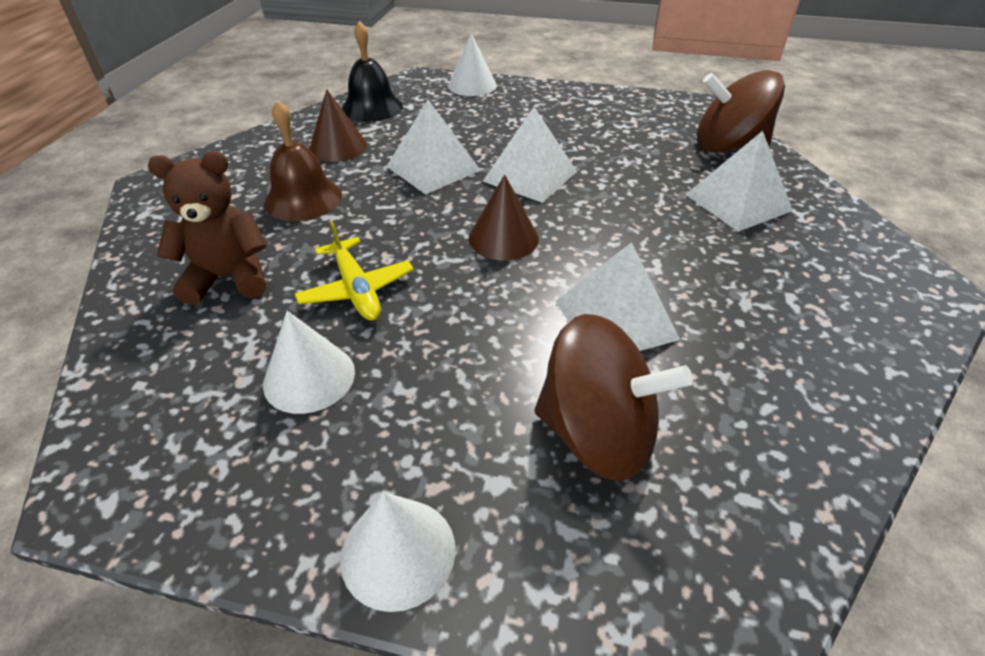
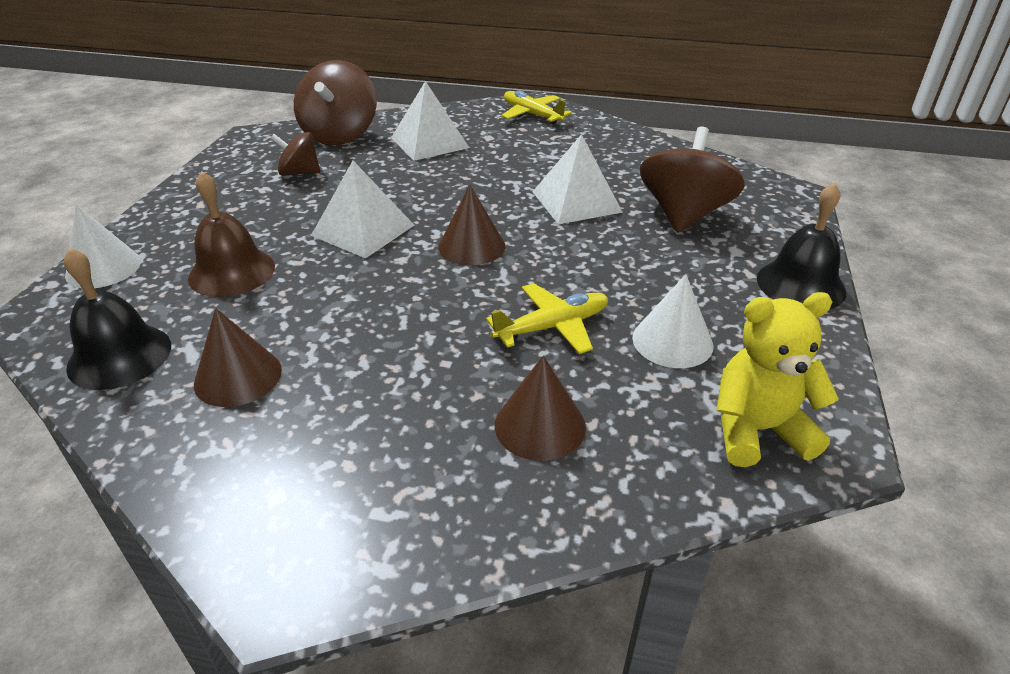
camera: 90 degrees left, 5 degrees down
brown teddy bear [148,151,267,305] -> brown cone [495,356,586,461]
brown bell [264,100,342,221] -> brown bell moved to [188,171,275,297]
white cone [340,492,456,612] -> black bell [757,182,846,309]
white pyramid [386,100,481,194] -> none
none -> brown spinning top [270,132,320,176]
none -> yellow plane [501,91,572,124]
none -> yellow teddy bear [716,292,839,467]

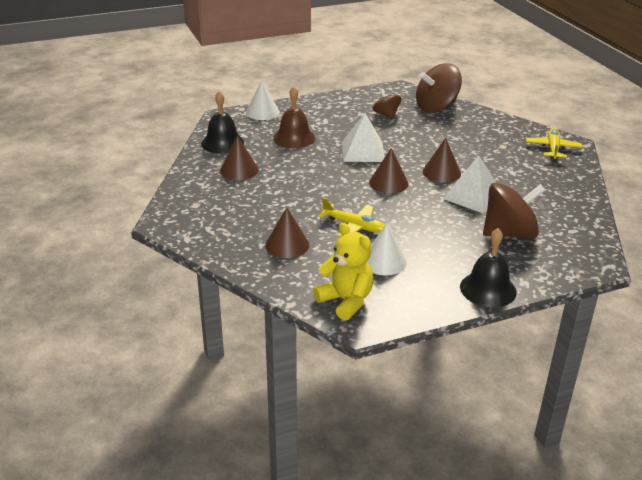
camera: 55 degrees right, 5 degrees down
white pyramid [391,81,469,161] -> none
none -> brown cone [423,138,461,183]

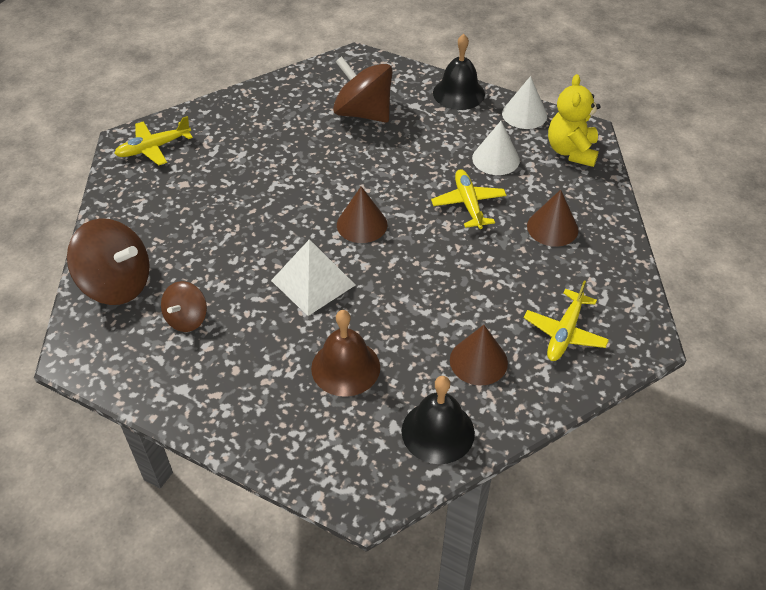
camera: 130 degrees left, 15 degrees up
white cone [246,80,280,120] -> white cone moved to [502,76,547,129]
brown cone [423,138,461,183] -> none
white pyramid [443,156,496,214] -> none
none -> yellow plane [524,280,609,361]

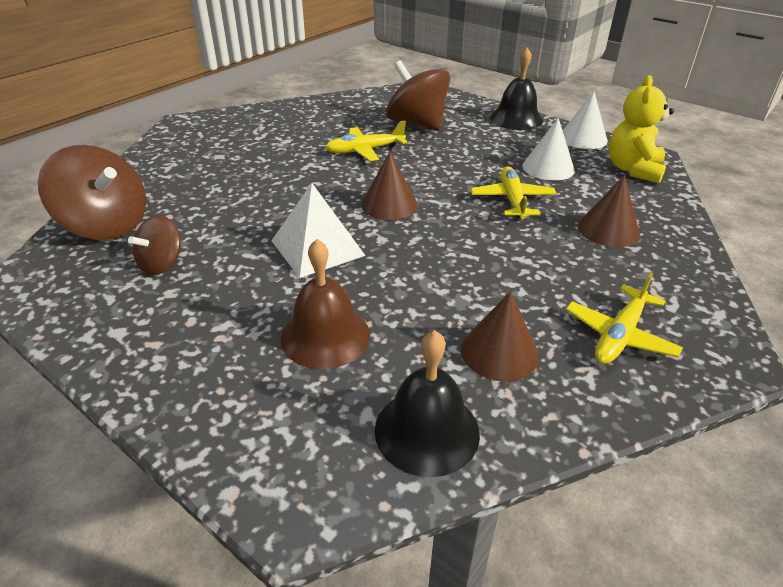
camera: 10 degrees right, 10 degrees down
yellow plane [114,116,193,165] -> yellow plane moved to [325,121,407,161]

